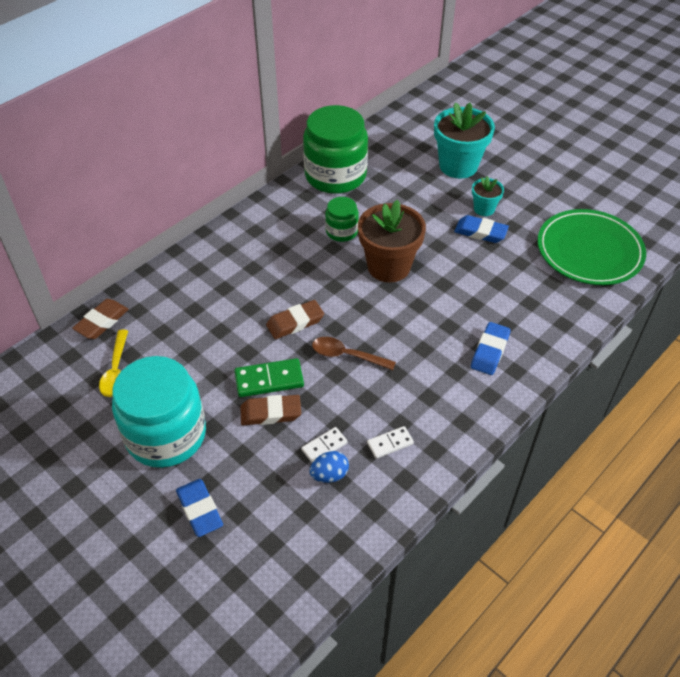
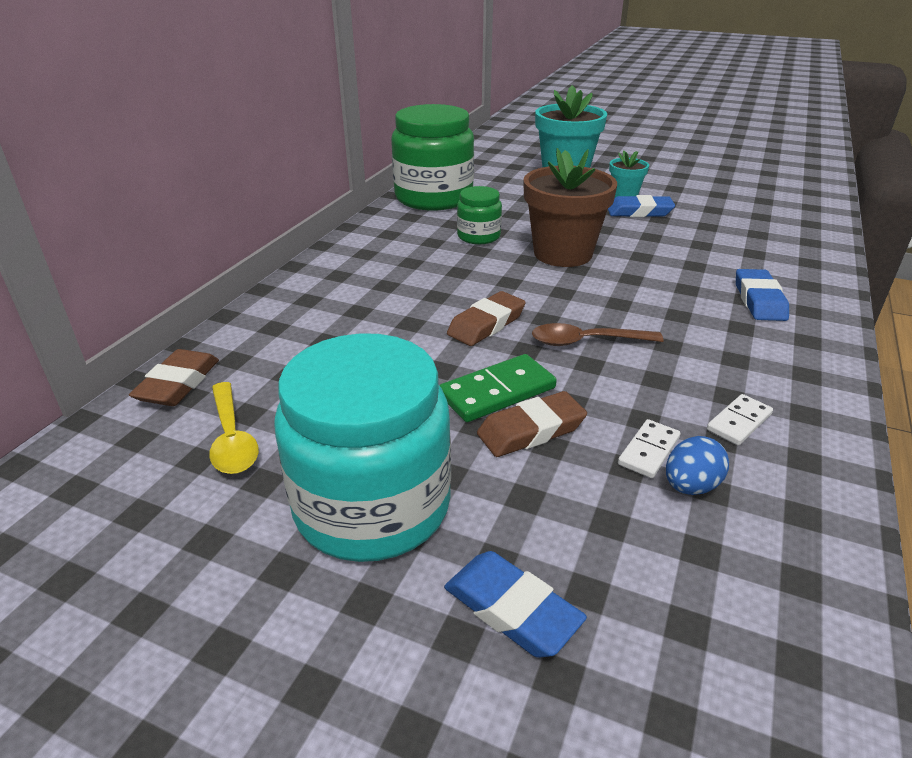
camera: 20 degrees left, 15 degrees down
green plate [537,209,646,285] -> none

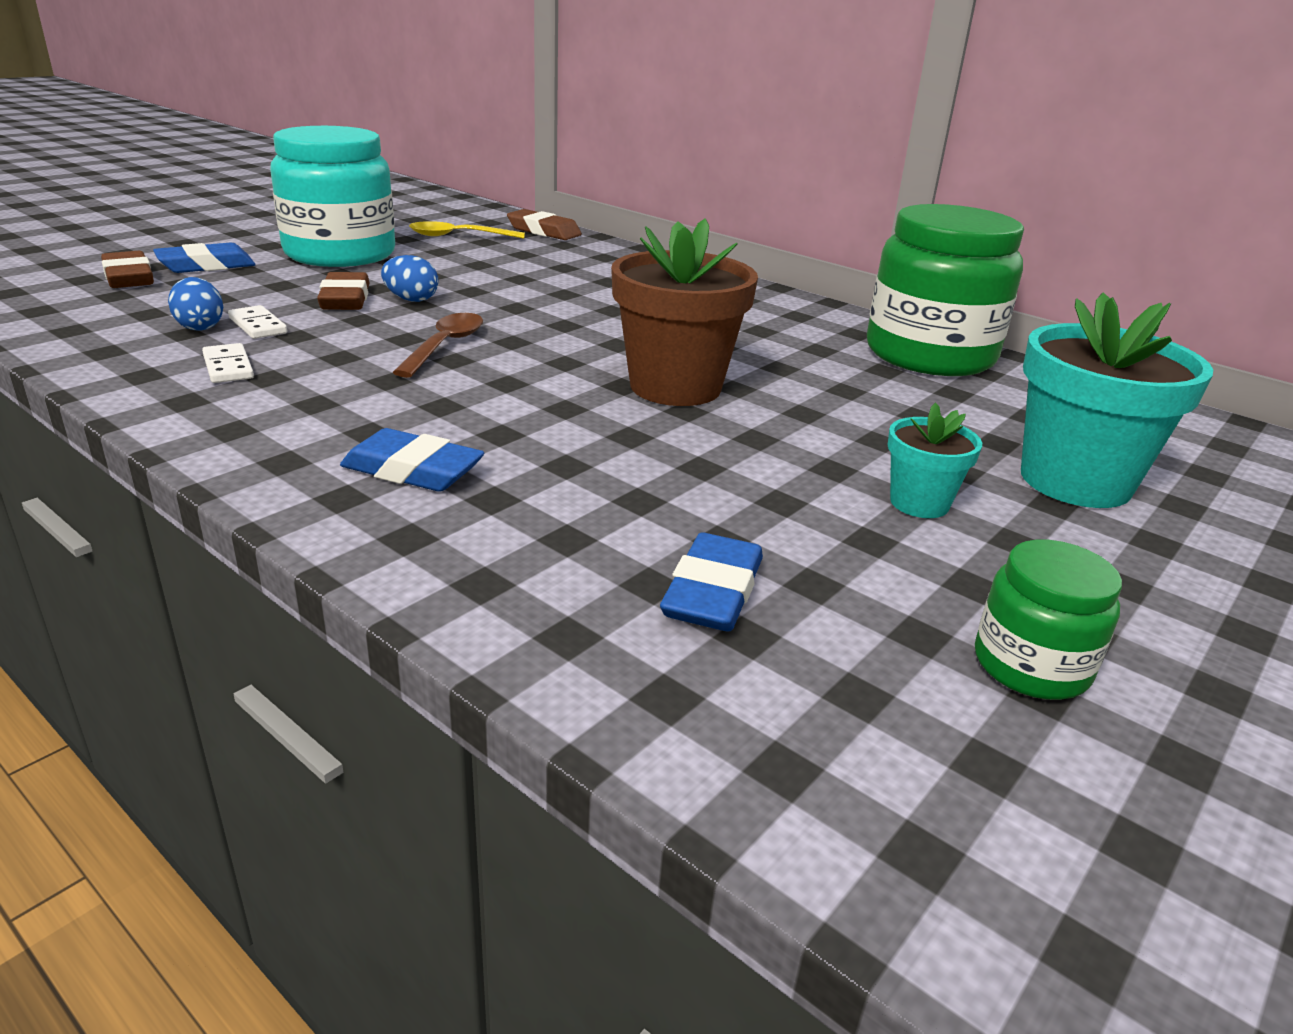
camera: 105 degrees right, 5 degrees down
green domino [439,354,557,422] -> blue egg [381,255,438,302]
brown eraser [447,291,526,346] -> brown eraser moved to [101,251,154,288]
green jar [457,186,502,244] -> green jar moved to [975,540,1122,700]
blue eraser [608,195,675,217] -> blue eraser moved to [660,532,763,632]

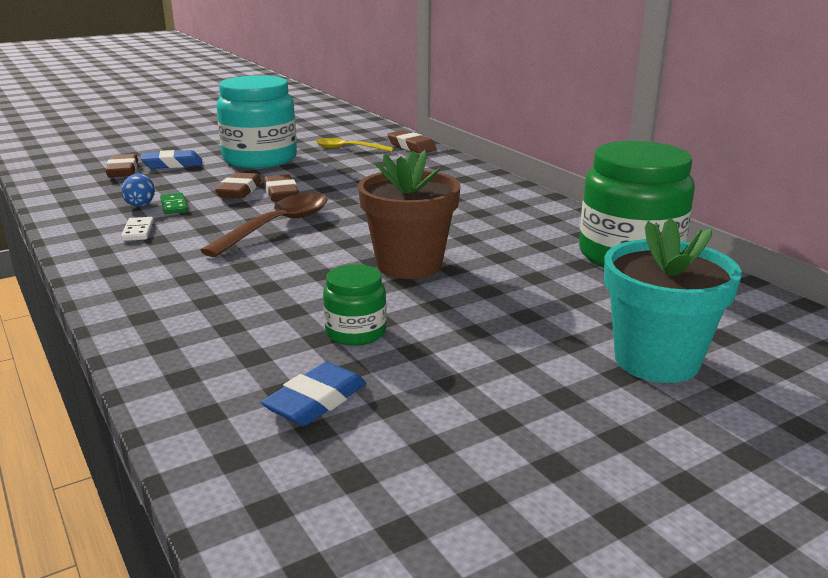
camera: 20 degrees right, 5 degrees down
white domino [228,305,287,339] -> green domino [160,193,188,214]
blue eraser [340,428,484,491] -> none
blue egg [381,255,438,302] -> brown eraser [264,174,299,201]
brown spoon [393,313,483,378] -> brown spoon [200,193,328,257], size x1.54
turquoise flower pot [888,403,982,518] -> none
green jar [975,540,1122,700] -> green jar moved to [323,264,387,346]

